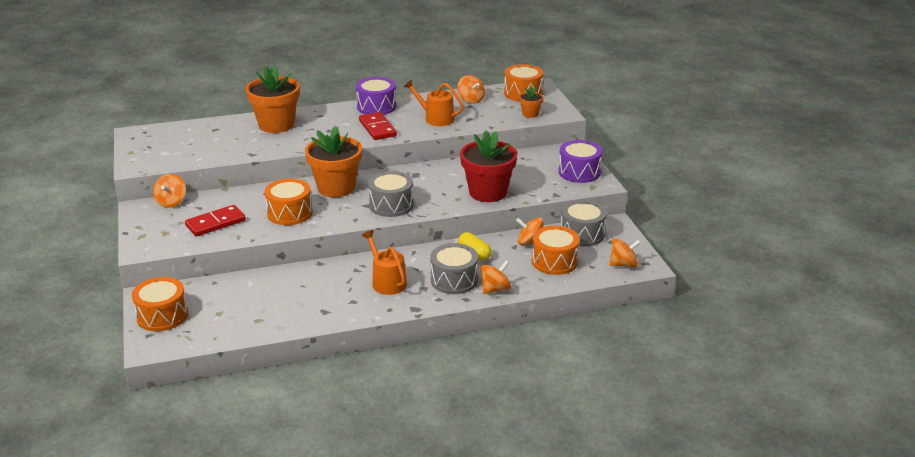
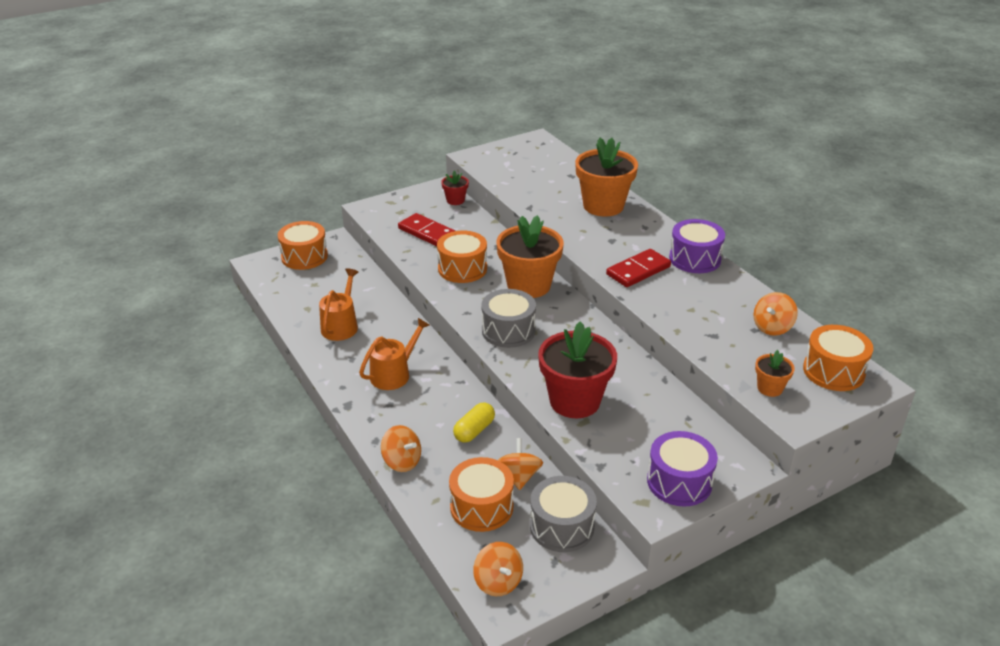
camera: 75 degrees right, 5 degrees up
orange spinning top [153,174,186,208] -> red flower pot [441,170,469,205]
orange watering can [404,80,464,126] -> orange watering can moved to [319,268,358,341]
grey drum [430,243,478,294] -> none

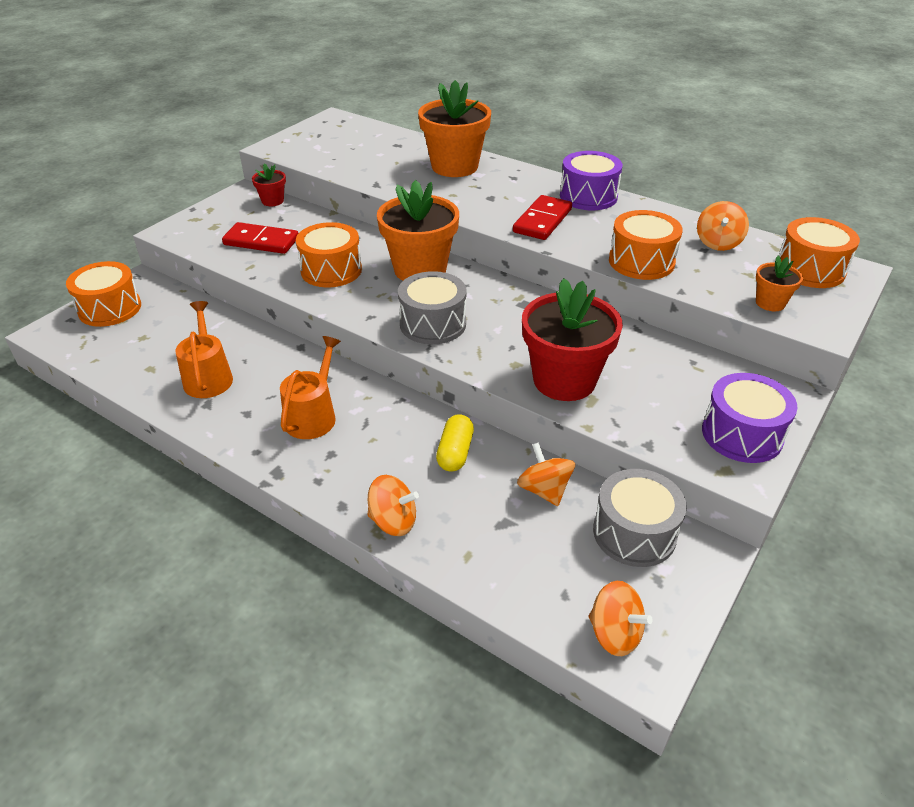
camera: 25 degrees left, 5 degrees up
orange drum [449,457,514,532] -> orange drum moved to [609,210,683,280]

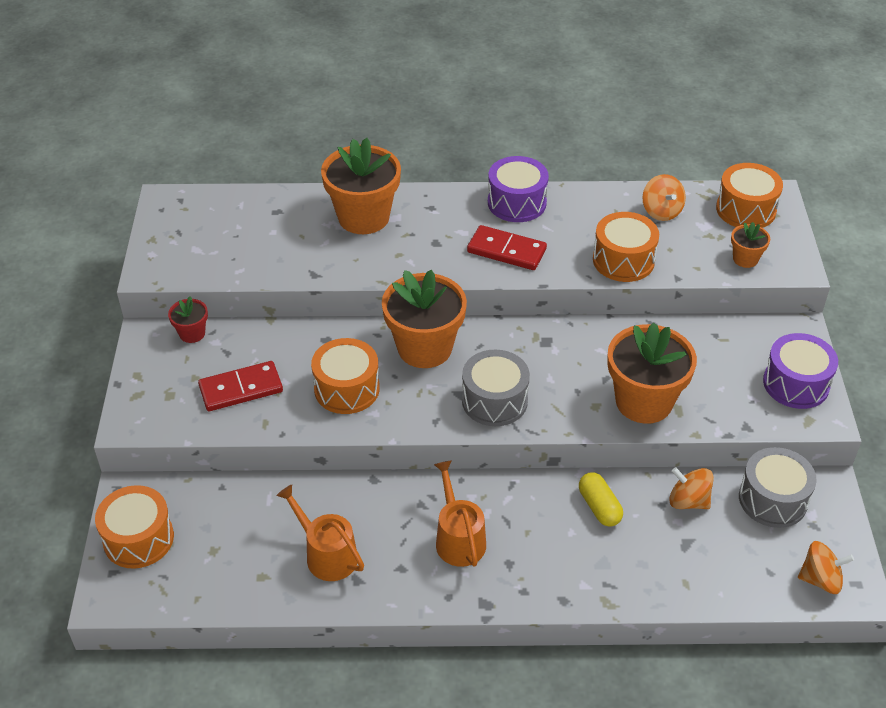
camera: 35 degrees left, 5 degrees up
orange spinning top [367,475,419,536] -> none
red domino [513,195,572,240] -> red domino turned 60 degrees counterclockwise [467,225,547,270]
red flower pot [522,278,623,401] -> orange flower pot [607,323,697,424]

